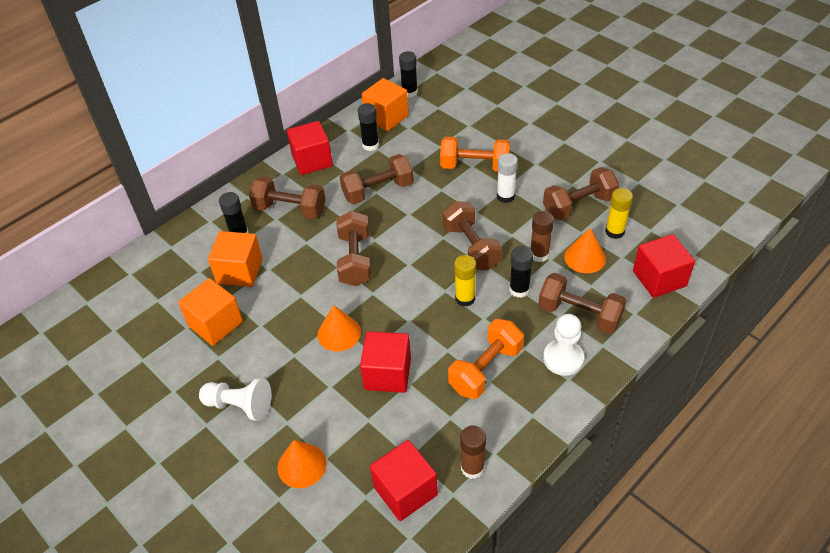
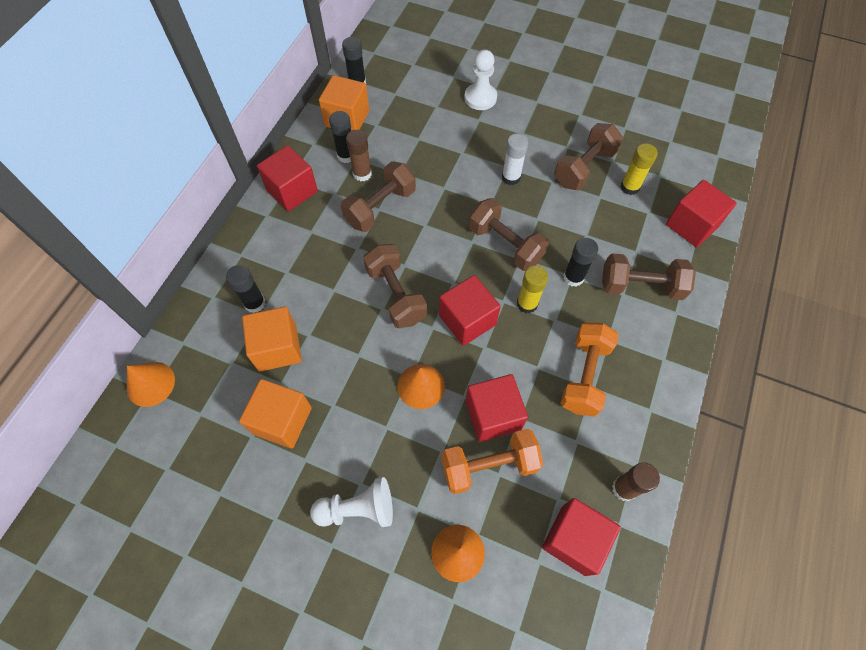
camera: 25 degrees left, 15 degrees up
brown dumbbell [249,176,326,219] -> none
orange dumbbell [440,137,510,172] -> orange dumbbell moved to [441,429,543,494]
brown glue stick [531,211,554,262] -> brown glue stick moved to [346,130,372,181]
white pawn [543,314,584,376] -> white pawn moved to [465,49,497,110]
orange cone [564,228,606,273] -> orange cone moved to [127,362,175,407]
none -> red cube [439,275,501,346]

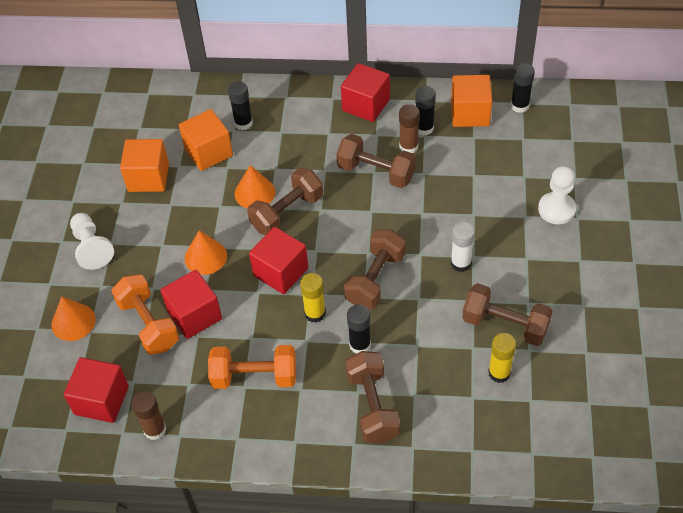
camera: 75 degrees right, 10 degrees down
orange cone [127,362,175,407] -> orange cone moved to [235,165,275,208]
red cube [666,180,737,247] -> none

